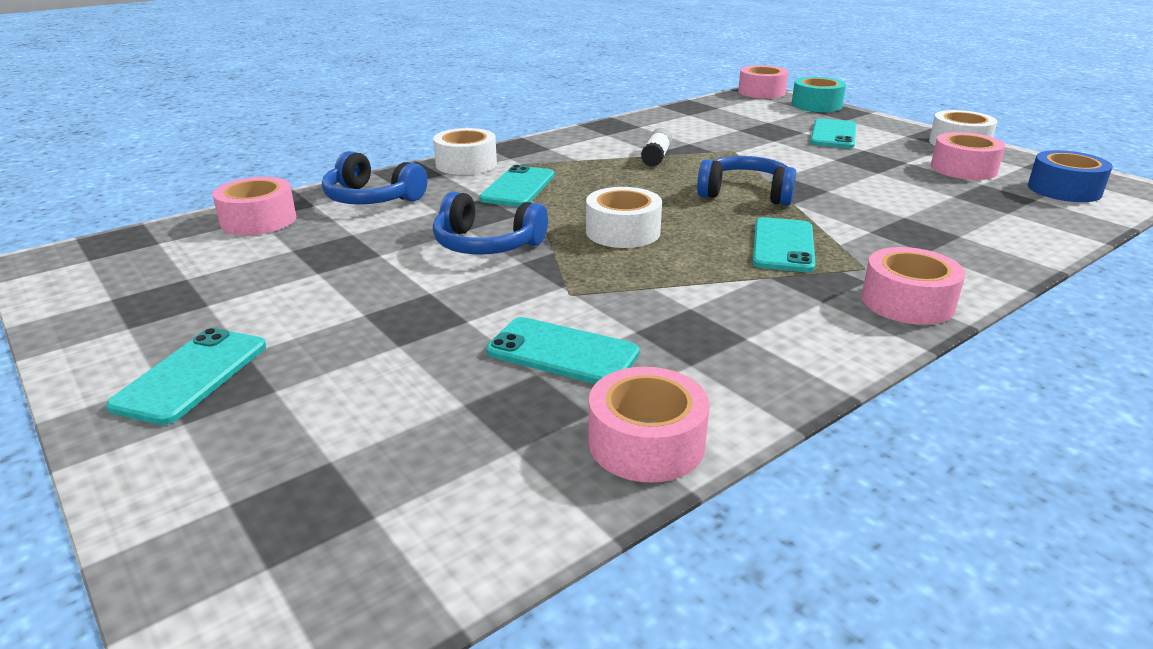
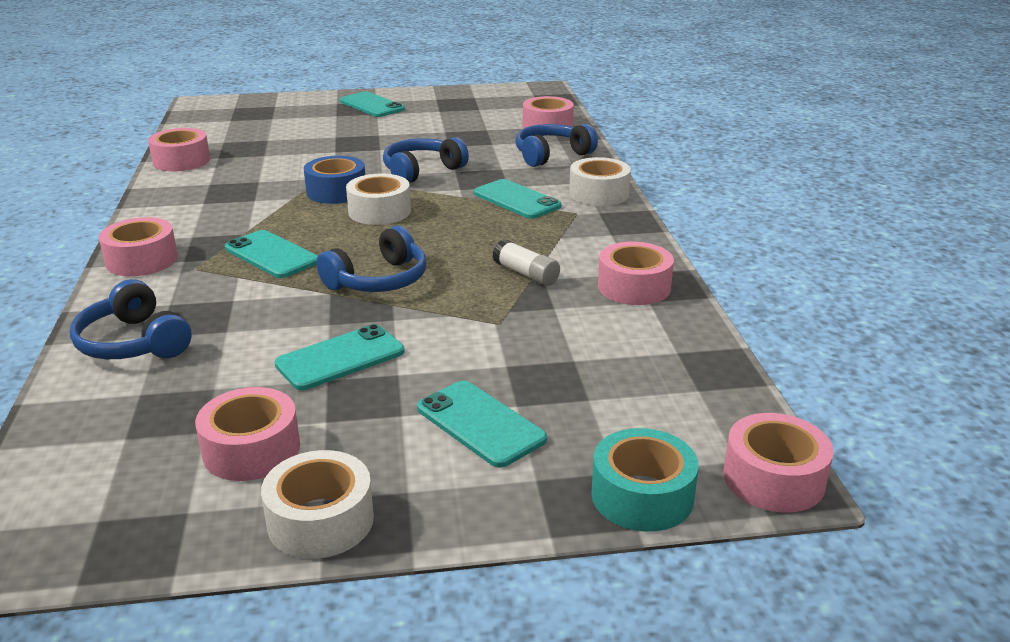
camera: 120 degrees right, 0 degrees up
turquoise phone [486,317,640,384] -> turquoise phone moved to [275,324,404,390]
blue tape [1028,150,1113,202] -> blue tape moved to [304,156,365,204]
none -> blue headphones [70,279,192,359]
none -> pink tape [598,242,674,305]

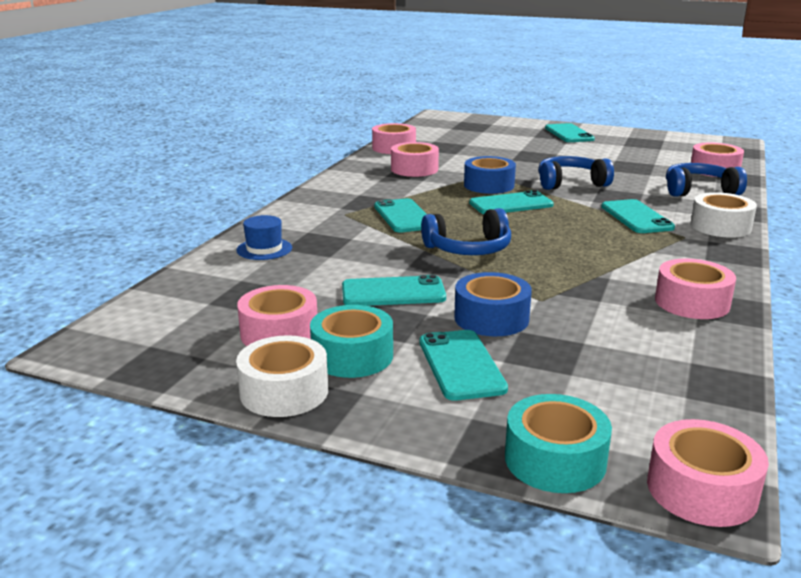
camera: 30 degrees right, 5 degrees down
blue headphones [70,279,192,359] -> blue hat [236,215,292,260]
pink tape [99,217,178,276] -> pink tape moved to [391,142,439,177]
white tape [346,174,411,225] -> turquoise phone [469,190,554,214]
white glue stick [492,239,560,286] -> none
none -> turquoise tape [310,305,393,378]
none -> blue tape [454,272,532,336]

